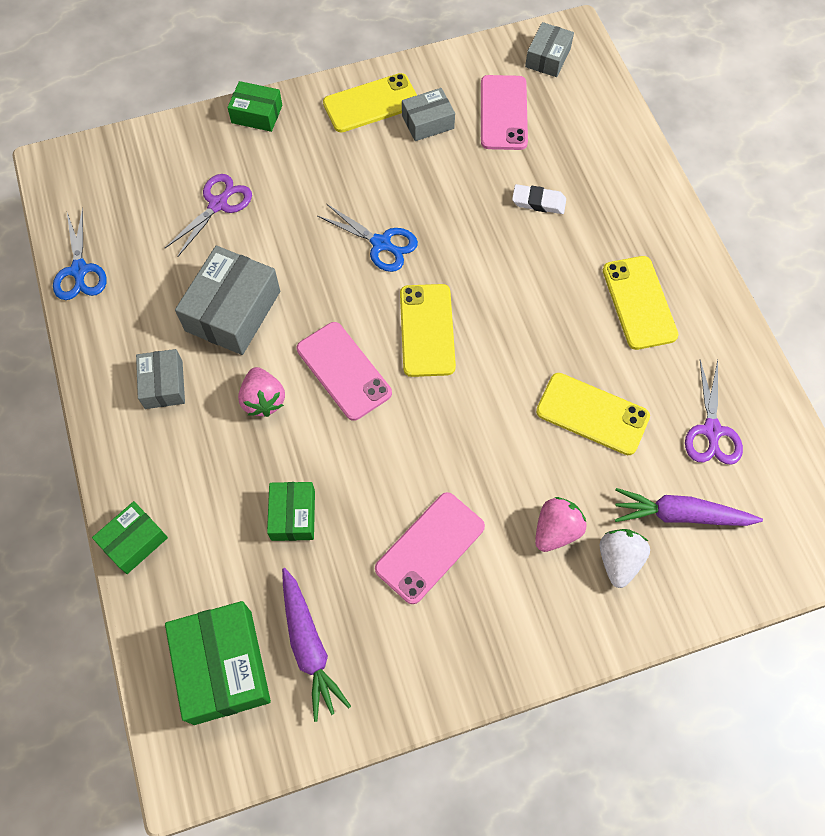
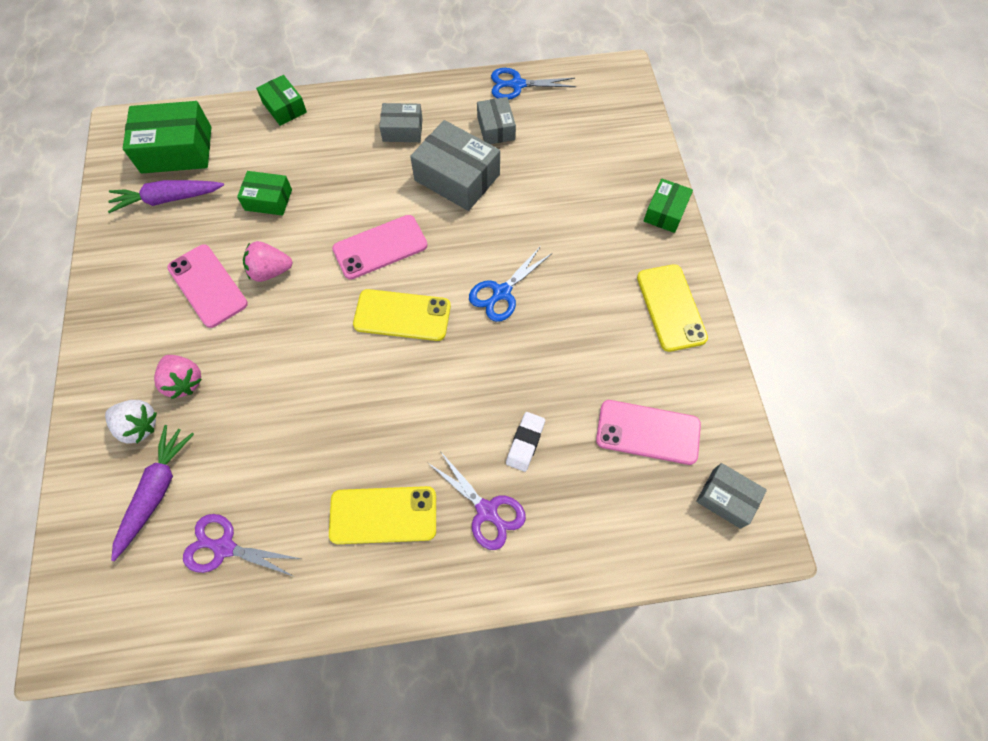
camera: 100 degrees right, 0 degrees up
purple scissors [165,174,252,257] -> purple scissors moved to [428,451,526,550]
pink strawberry [238,367,285,417] -> pink strawberry moved to [243,241,293,282]
grey box [402,88,455,141] -> grey box moved to [477,97,516,144]
yellow phone [536,373,650,455] -> none

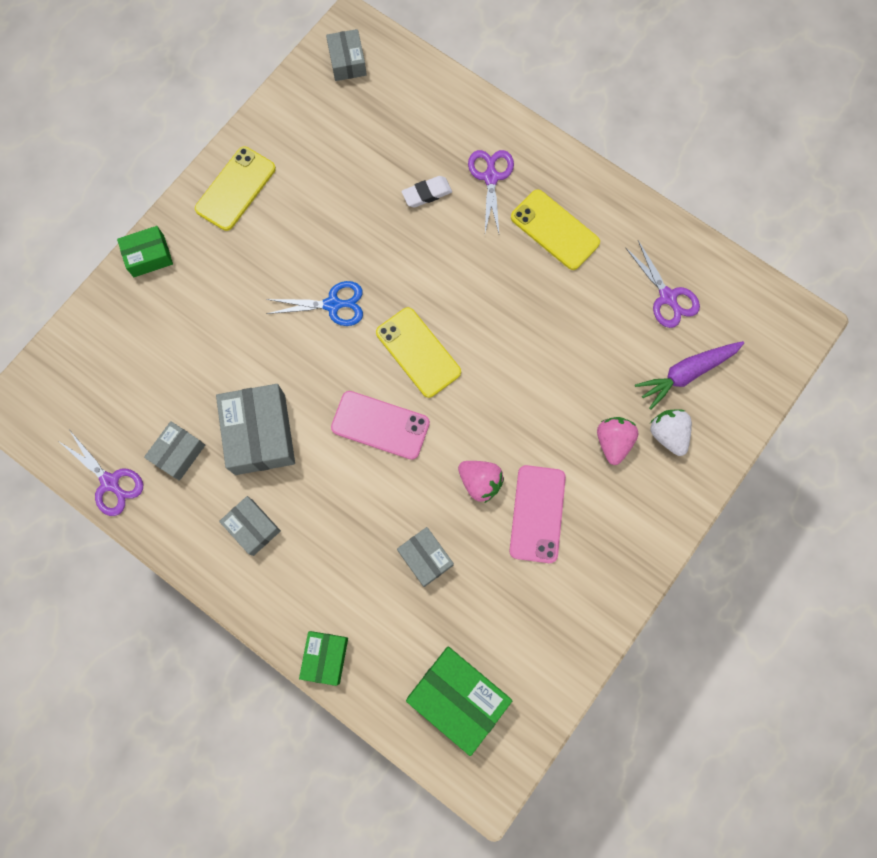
camera: 135 degrees left, 10 degrees up
purple carrot [108,180,224,213] -> none
green box [237,171,292,216] -> grey box [397,527,454,587]
blue scissors [491,68,576,100] -> purple scissors [60,431,143,516]
pink phone [596,400,701,465] -> none

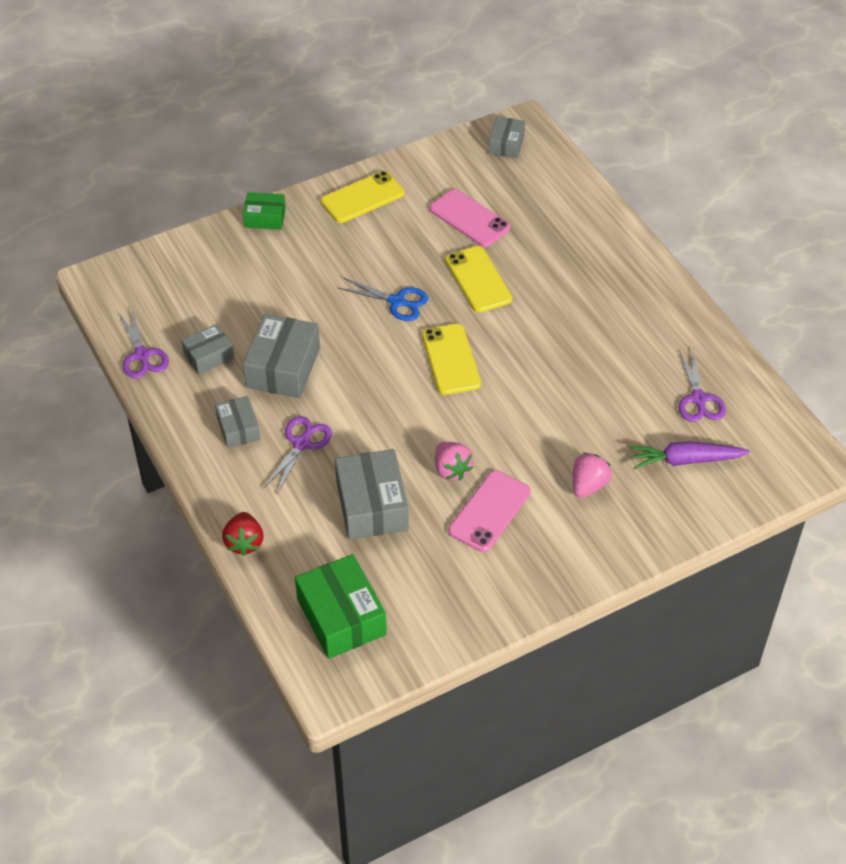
camera: 25 degrees right, 25 degrees down
green box [299,631,348,686] -> red strawberry [222,512,264,556]
pink phone [331,391,430,460] -> pink phone moved to [430,189,510,247]
grey box [397,527,454,587] -> grey box [335,449,409,540], size x1.71
white eraser [402,176,452,207] -> none
purple scissors [468,150,514,233] -> purple scissors moved to [263,416,332,494]
yellow phone [511,189,600,270] -> yellow phone moved to [445,246,512,313]
white strawberry [650,409,692,456] -> none

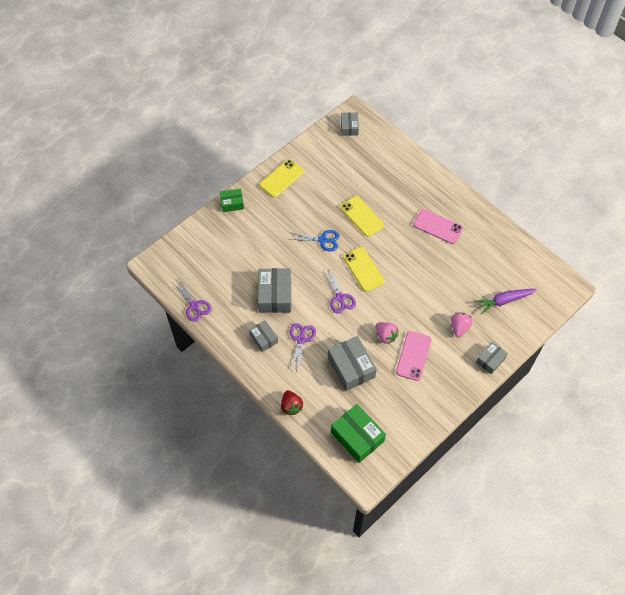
camera: 15 degrees left, 10 degrees up
grey box [181,324,234,374] -> grey box moved to [476,342,508,374]
pink phone [430,189,510,247] -> pink phone moved to [413,209,463,244]
purple scissors [679,348,726,422] -> purple scissors moved to [324,268,356,313]

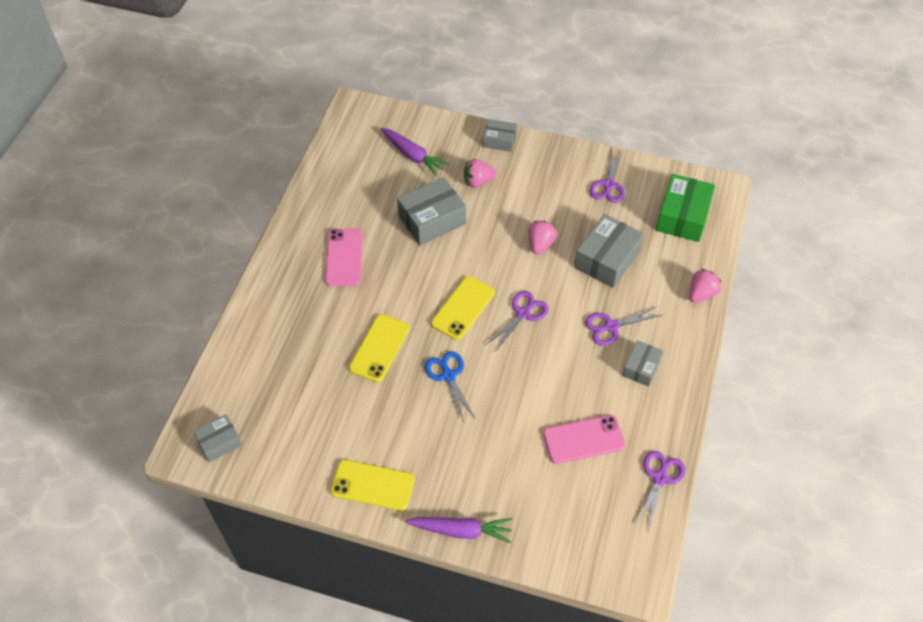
camera: 120 degrees left, 5 degrees down
green box [220,189,244,212] -> purple carrot [405,517,512,543]
grey box [258,268,291,313] -> grey box moved to [397,177,466,245]
red strawberry [281,390,303,415] -> pink strawberry [689,269,721,303]
pink phone [396,331,431,381] -> pink phone moved to [543,415,625,464]
none -> purple scissors [590,148,625,203]

